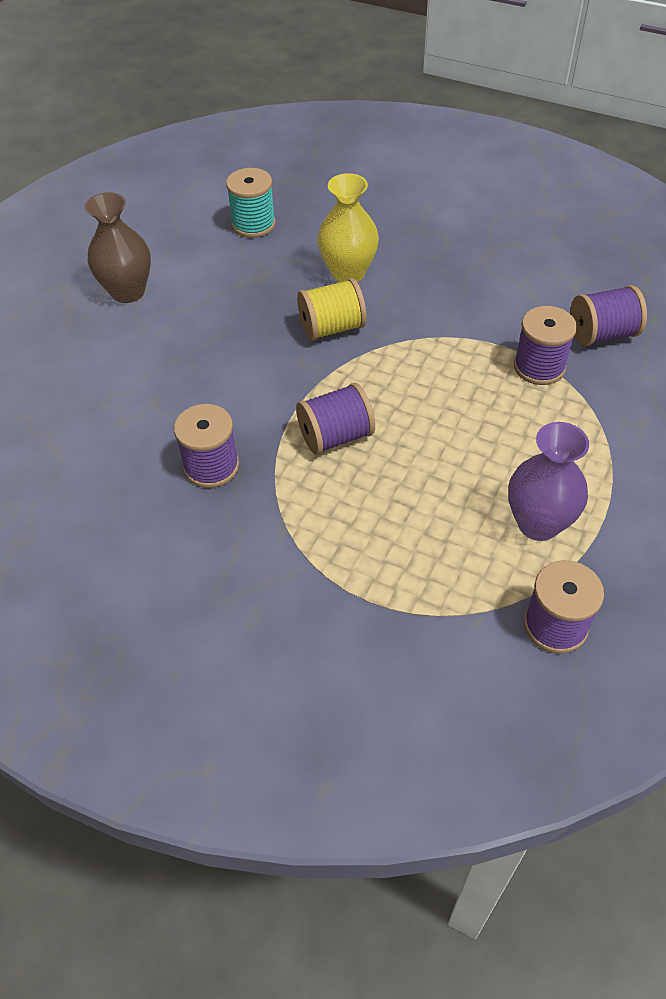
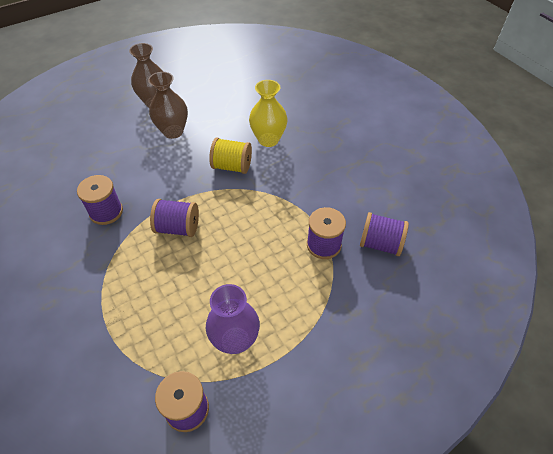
camera: 30 degrees right, 0 degrees up
turquoise spool [226,168,276,238] -> none
none -> brown vase [148,72,188,139]

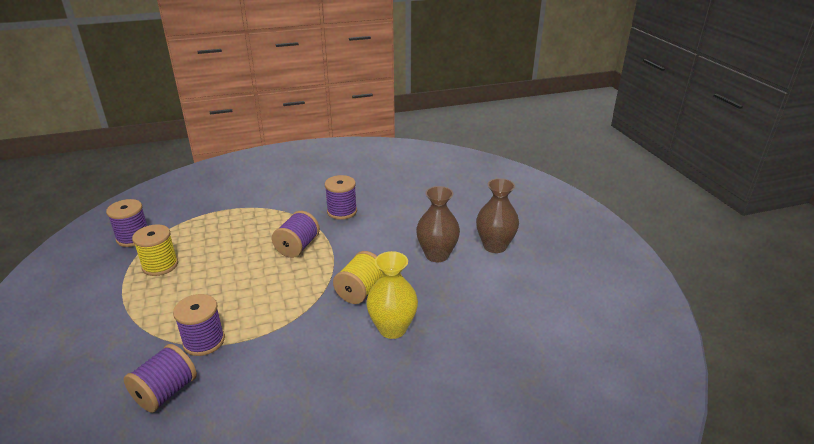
camera: 105 degrees right, 20 degrees down
purple vase [206,284,260,354] -> yellow spool [132,224,178,276]

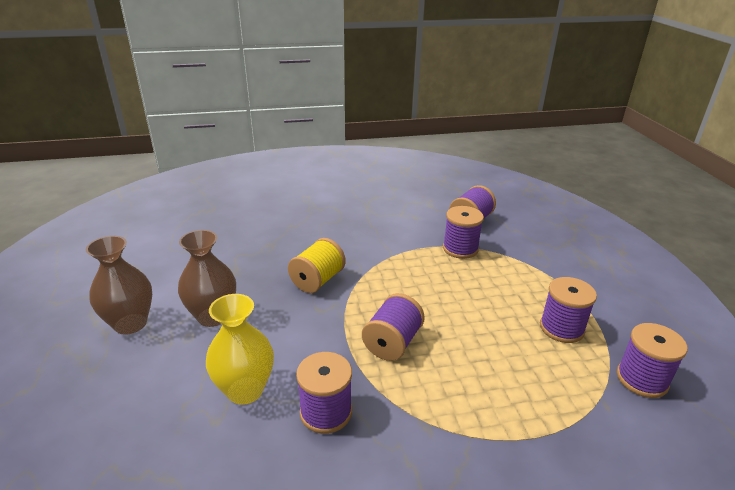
camera: 175 degrees left, 0 degrees up
yellow spool [132,224,178,276] -> purple spool [540,277,597,343]
yellow vase [366,251,418,339] -> yellow vase moved to [206,294,274,405]

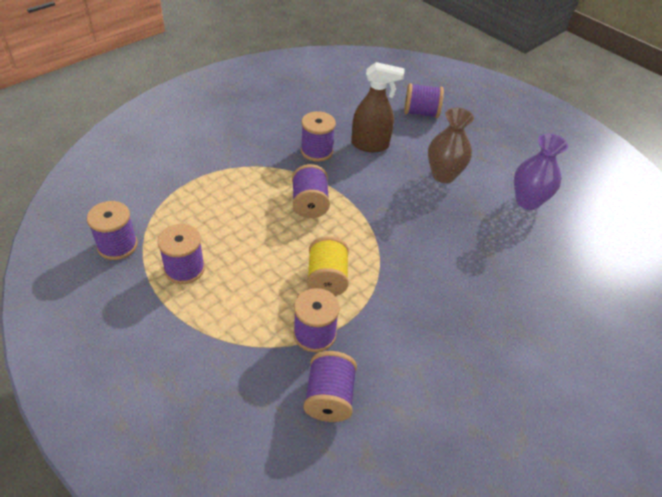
camera: 145 degrees right, 15 degrees up
brown vase [86,236,152,335] -> none
yellow vase [206,294,274,405] -> brown spray bottle [351,62,405,152]
yellow spool [288,238,346,293] -> yellow spool moved to [307,236,349,296]
none -> purple spool [404,83,444,118]
none -> purple vase [514,134,568,210]

